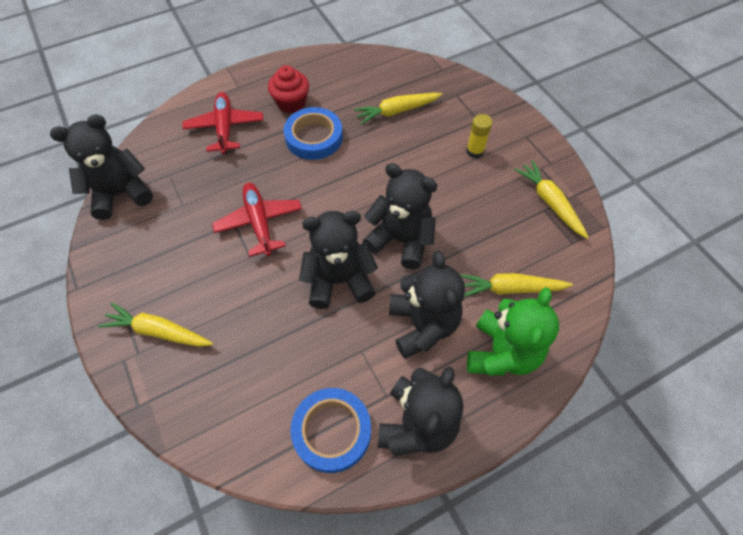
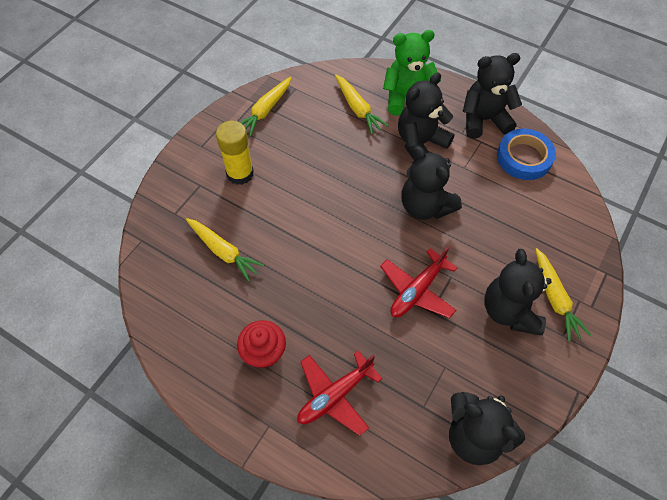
camera: 120 degrees left, 0 degrees up
blue tape [284,107,343,160] -> none
black teddy bear [363,163,437,270] -> black teddy bear moved to [484,249,552,335]
yellow glue stick [466,114,492,158] -> yellow glue stick [216,121,254,185], size x1.61

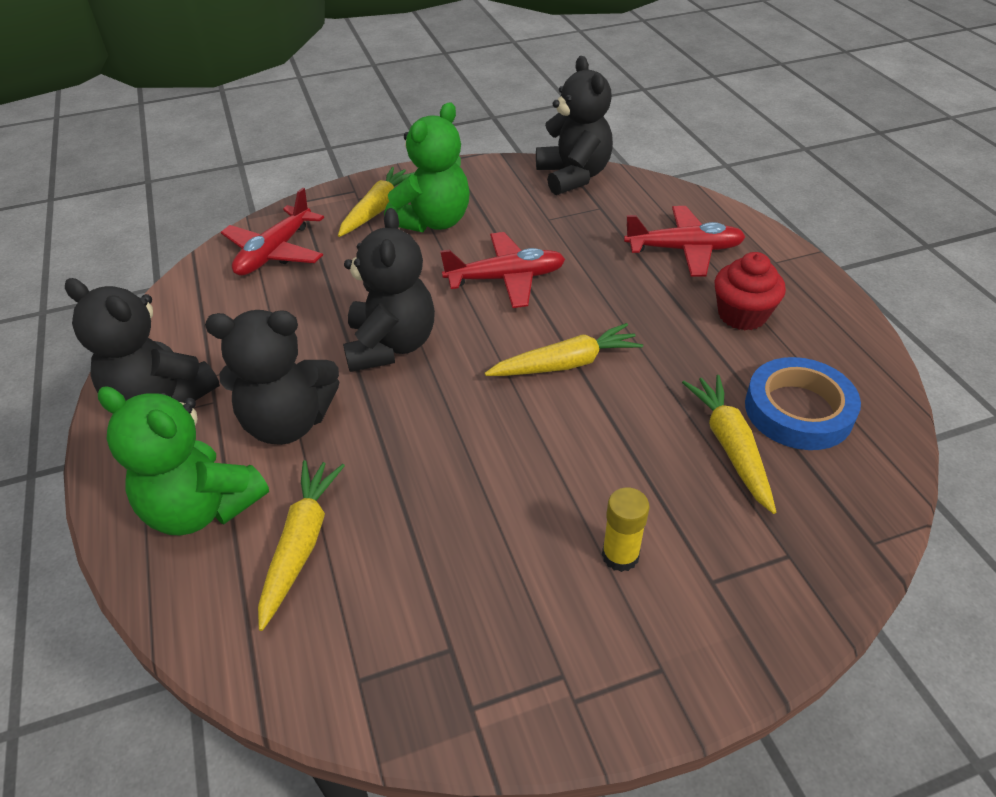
camera: 140 degrees left, 15 degrees down
yellow glue stick [216,121,254,185] -> yellow glue stick [602,487,650,572], size x0.62
yellow carrot [240,77,291,137] -> yellow carrot moved to [485,323,643,376]
black teddy bear [484,249,552,335] -> green teddy bear [384,102,470,232]
blue tape [497,129,556,180] -> blue tape moved to [745,357,861,450]
none -> red plane [221,188,324,276]

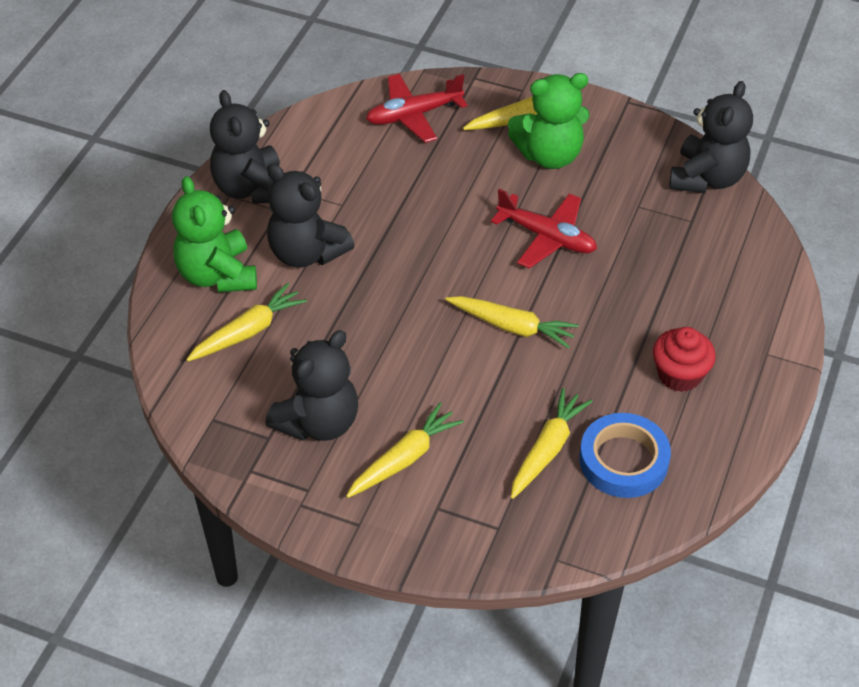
camera: 40 degrees right, 5 degrees up
black teddy bear [343,208,435,372] -> black teddy bear moved to [265,330,358,441]
yellow glue stick [602,487,650,572] -> yellow carrot [346,403,464,498]
red plane [624,206,745,277] -> none

